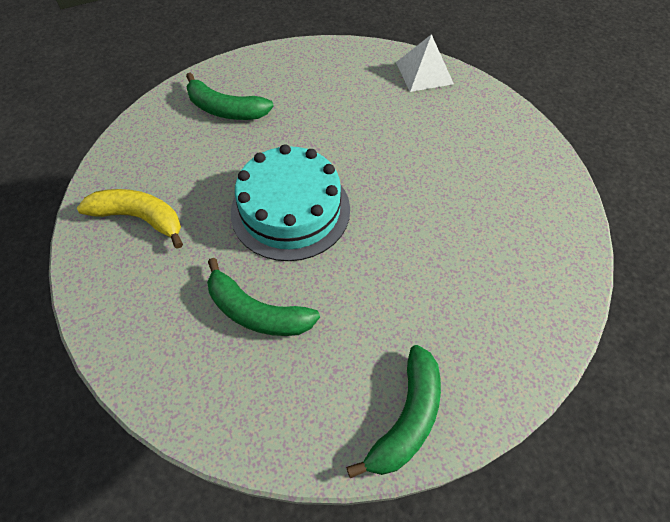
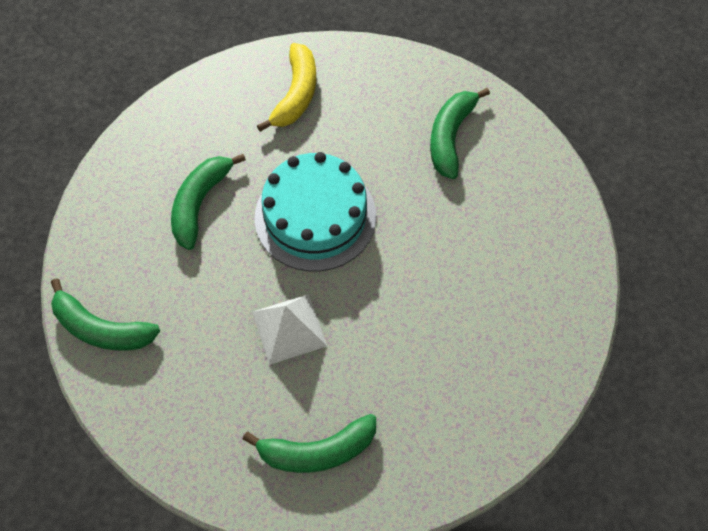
camera: 85 degrees right, 5 degrees up
white pyramid [396,34,454,92] -> white pyramid moved to [252,294,327,365]
none -> green banana [243,414,376,473]

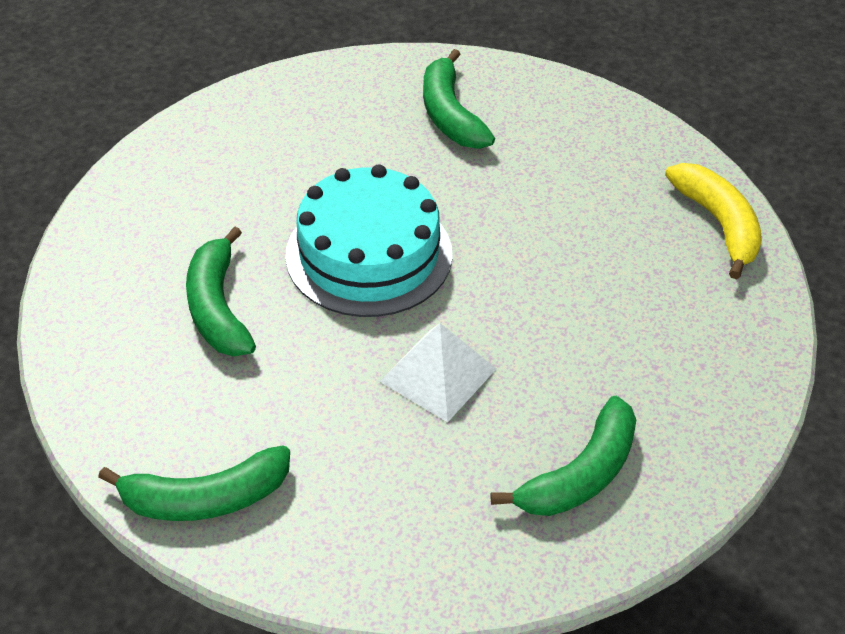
camera: 35 degrees left, 15 degrees down
yellow banana [257,43,316,132] -> yellow banana moved to [665,163,762,279]

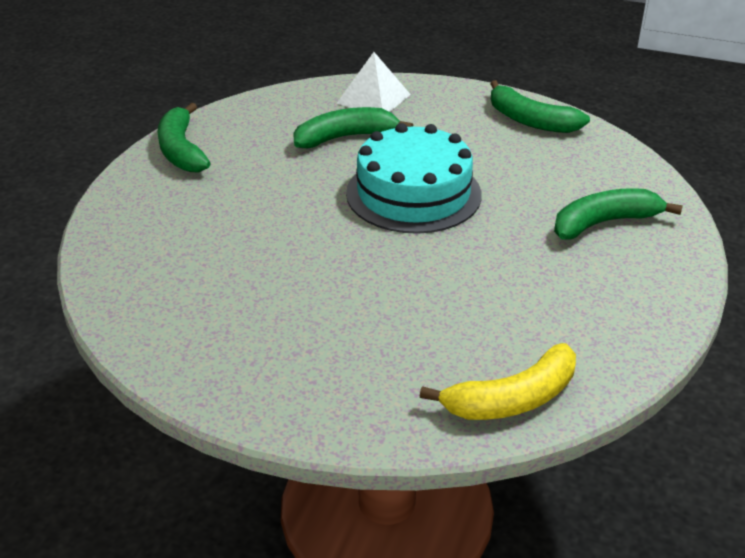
camera: 85 degrees right, 10 degrees down
white pyramid [379,323,497,422] -> white pyramid moved to [337,52,411,112]
green banana [491,396,636,516] -> green banana moved to [490,80,590,133]

